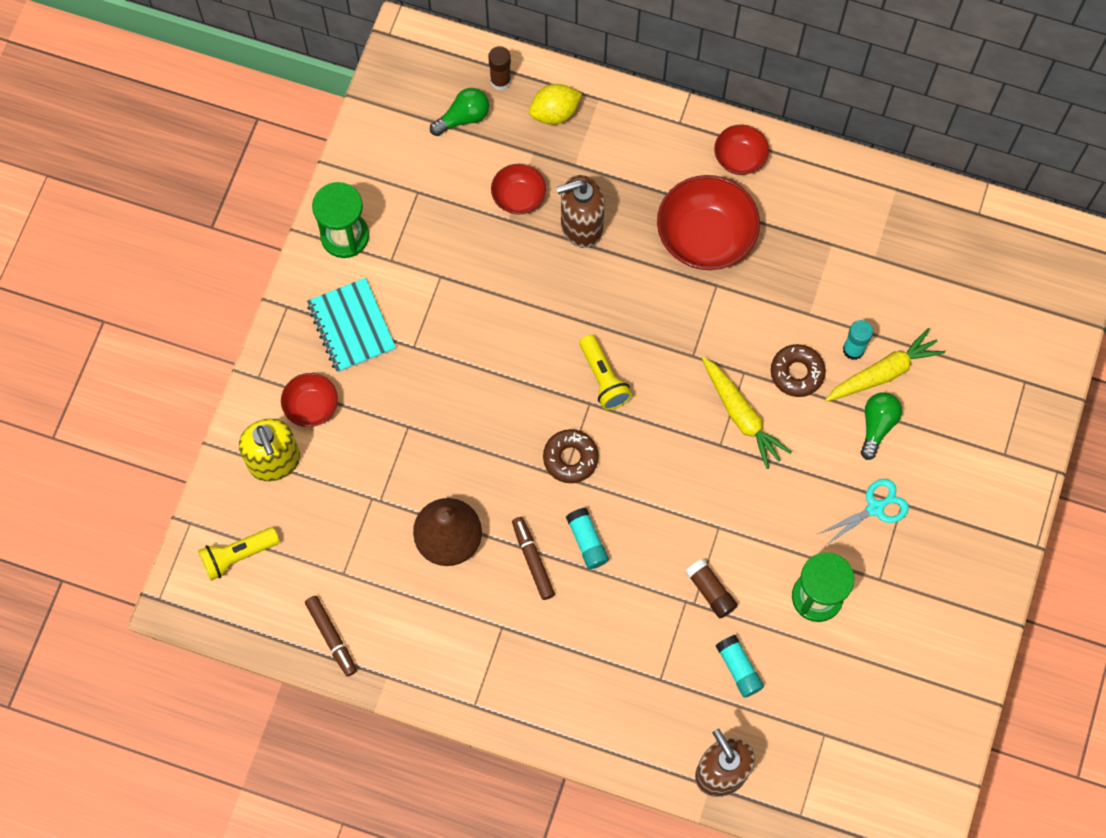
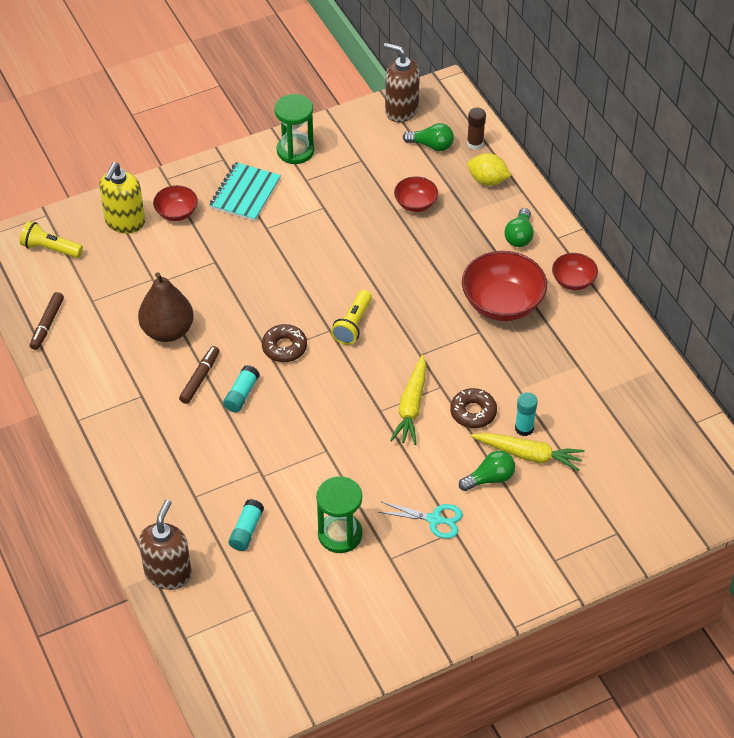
camera: 45 degrees right, 20 degrees down
brown soap dispenser [556,175,605,248] -> brown soap dispenser moved to [384,43,420,122]
brown glue stick [685,559,738,618] -> none
none -> green light bulb [504,208,534,247]

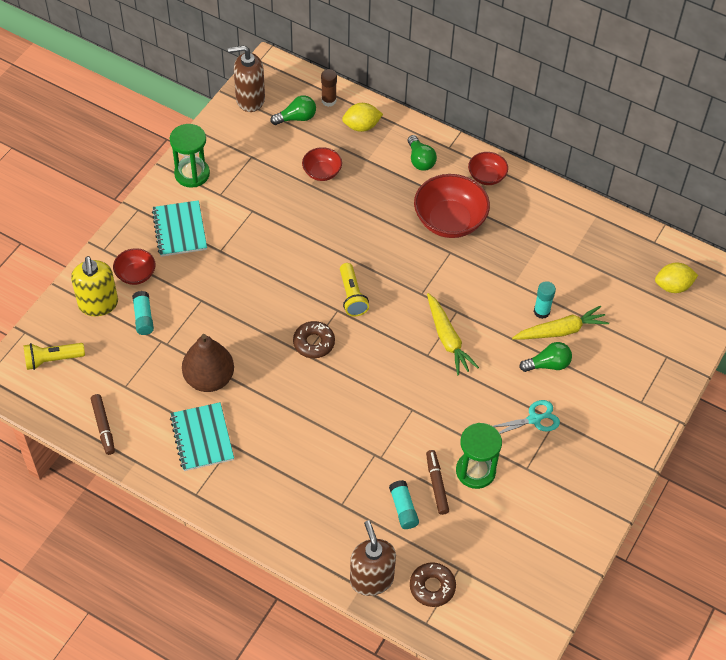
camera: 35 degrees left, 5 degrees up
brown marker [179,346,220,404] -> brown marker moved to [426,450,449,515]
turquoise glue stick [223,365,260,412] -> turquoise glue stick moved to [132,291,154,335]
brown donut [450,388,497,428] -> brown donut moved to [410,562,456,607]
green light bulb [459,450,515,491] -> green light bulb turned 45 degrees clockwise [519,342,572,372]
none -> turquoise notebook [170,402,234,471]
none -> yellow lemon [655,263,698,293]

